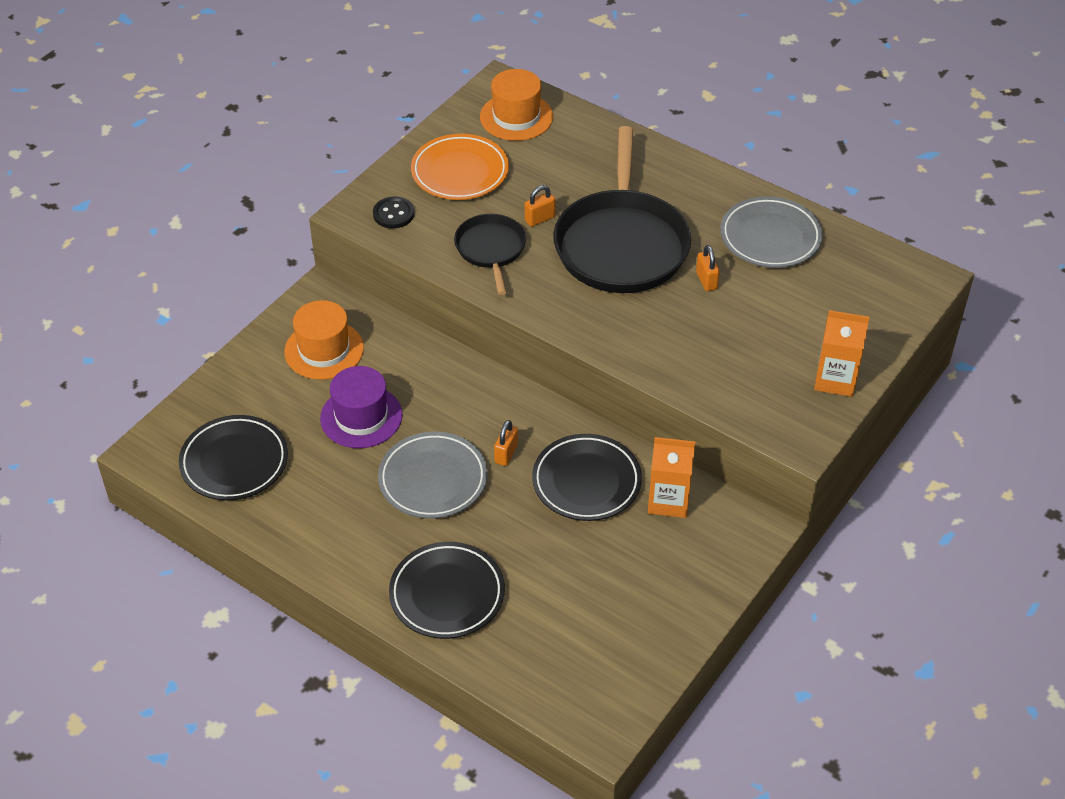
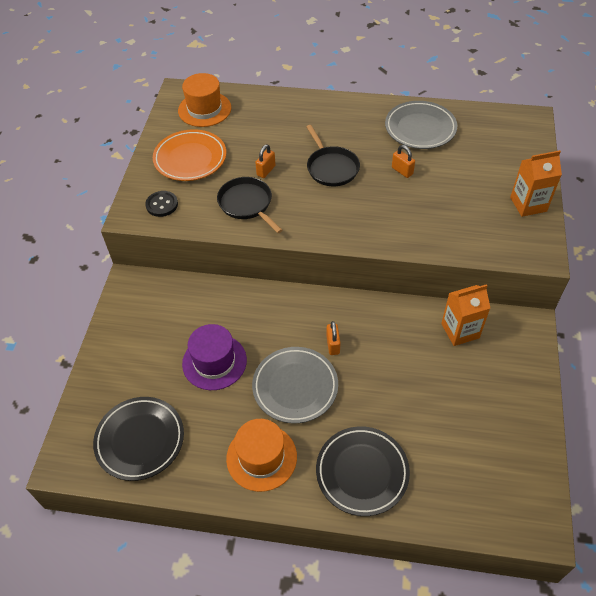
camera: 25 degrees left, 5 degrees up
orange hat [284,300,364,380] -> orange hat moved to [226,419,297,492]
black plate [532,434,642,521] -> none
black pan [553,126,691,293] -> black pan [306,125,360,186], size x0.53

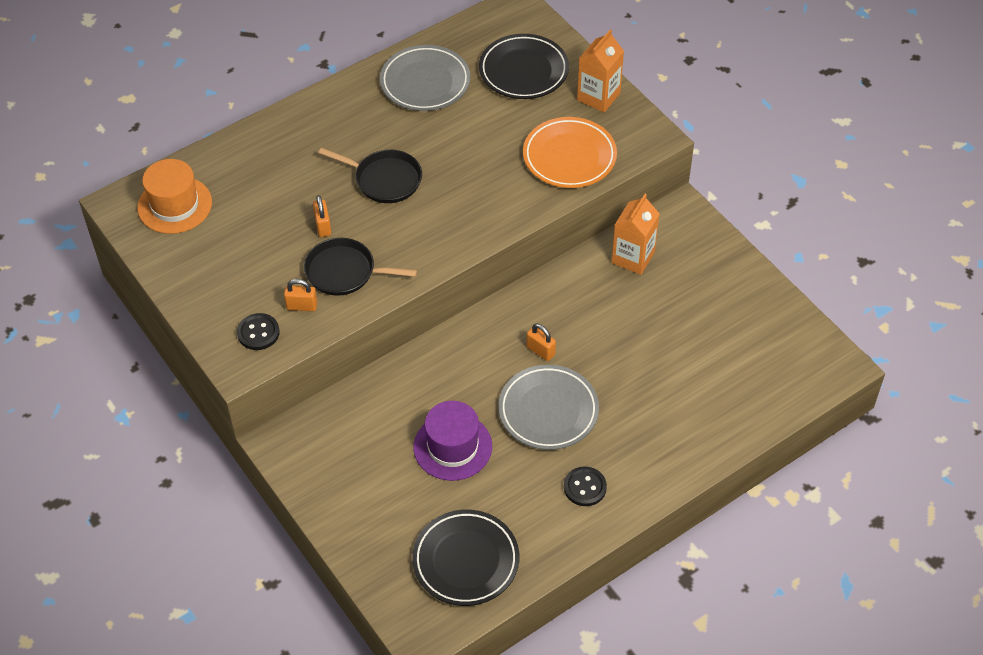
camera: 45 degrees left, 0 degrees up
orange plate [153,129,226,181] -> orange plate moved to [523,117,617,188]
orange hat [226,419,297,492] -> black button [564,466,607,506]
black plate [316,426,410,516] -> black plate moved to [479,34,569,99]
orange padlock [392,145,415,178] -> orange padlock moved to [284,279,317,311]

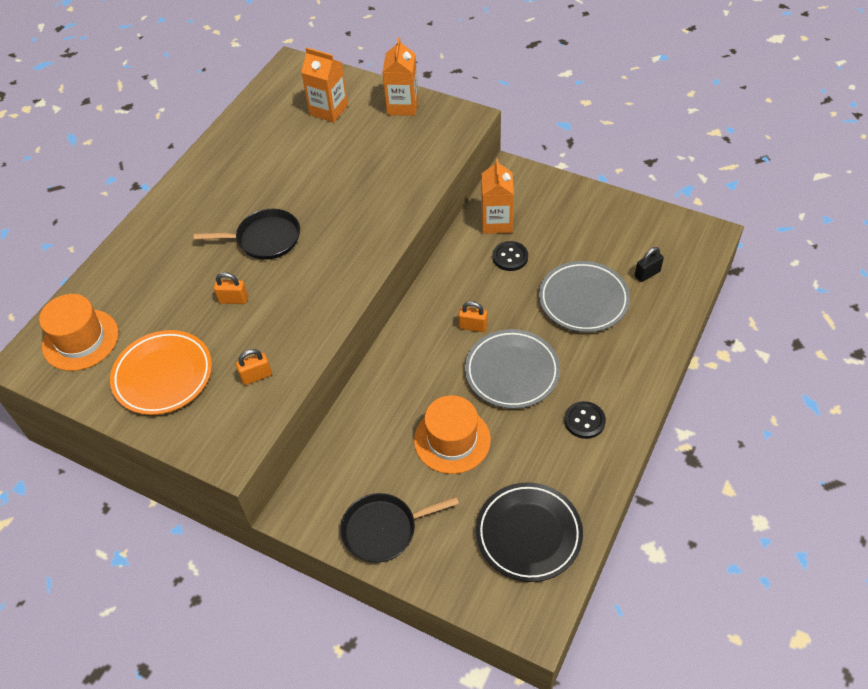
camera: 25 degrees left, 0 degrees up
black button [237,313,280,350] -> black button moved to [493,241,528,271]
black pan [304,238,417,296] -> black pan moved to [340,493,459,563]
orange padlock [313,195,331,237] -> orange padlock turned 45 degrees counterclockwise [214,272,248,304]
grey plate [380,45,470,111] -> grey plate moved to [539,261,630,332]
purple hat [413,401,492,481] -> orange hat [414,395,491,474]
black plate [479,34,569,99] -> orange carton [301,47,348,122]
orange plate [523,117,617,188] -> orange plate moved to [110,330,212,415]
none -> black padlock [635,247,664,282]

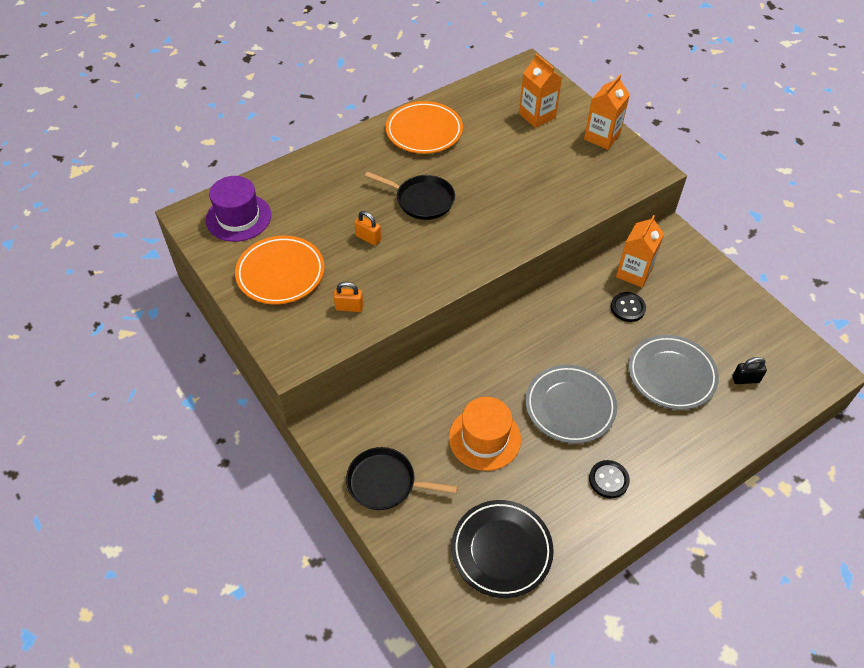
camera: 25 degrees right, 0 degrees up
orange hat [39,294,118,371] -> purple hat [205,176,271,242]
orange padlock [458,301,487,332] -> none
none -> orange plate [386,101,463,154]

